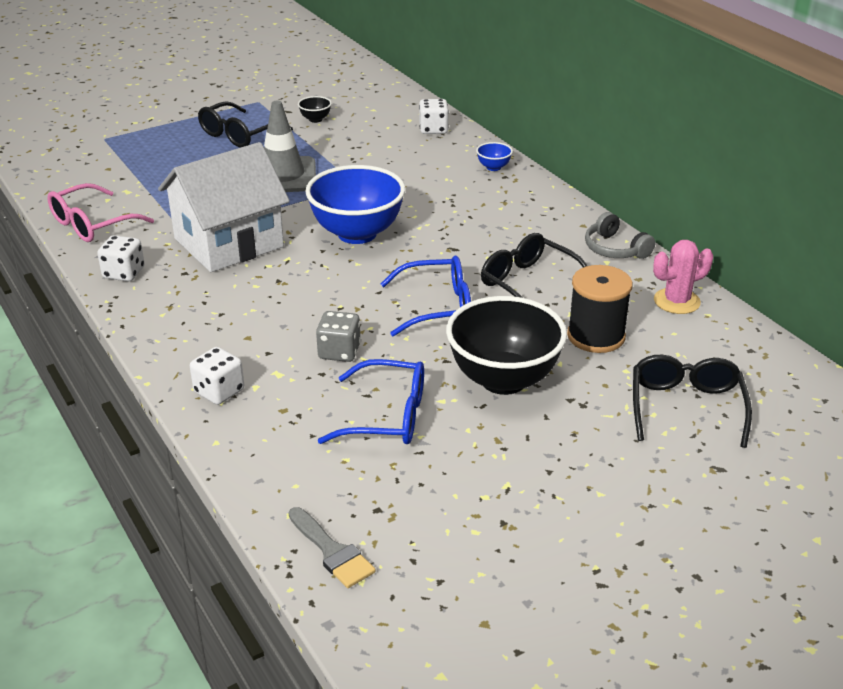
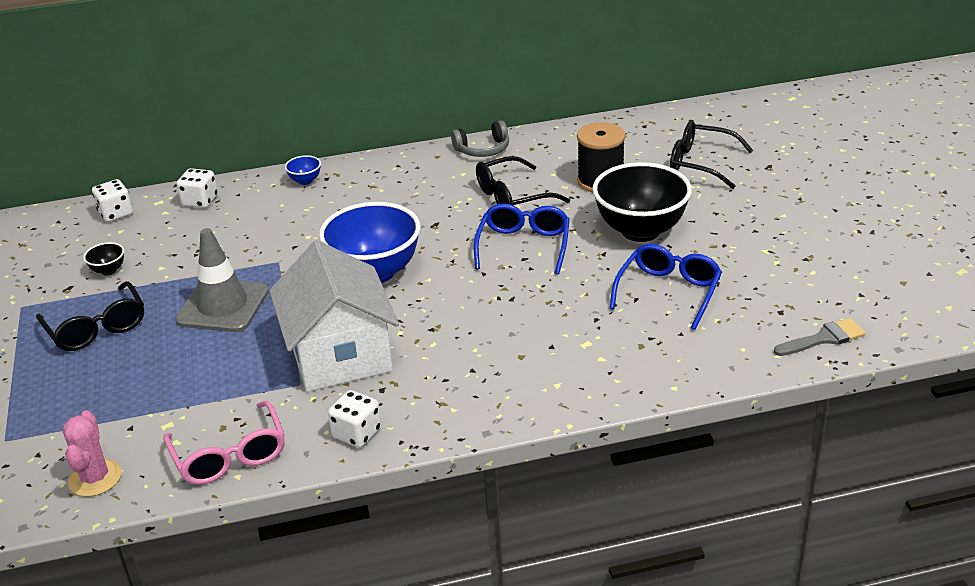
camera: 70 degrees left, 0 degrees up
white dice [190,347,244,405] -> white dice moved to [92,179,133,222]
grey dice [316,311,361,362] -> none
pink cactus [653,240,713,314] -> pink cactus moved to [62,410,121,497]

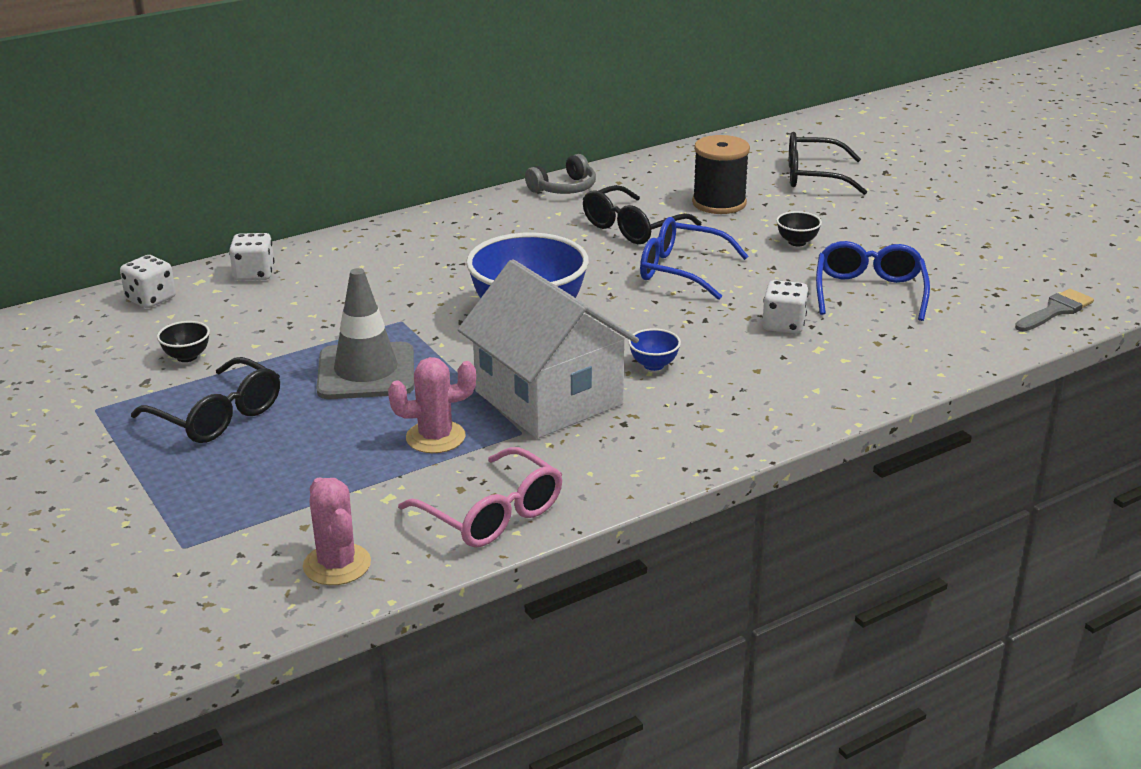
camera: 20 degrees left, 5 degrees down
blue bowl [285,155,321,185] -> blue bowl moved to [628,328,681,371]
white dice [328,390,381,448] -> white dice moved to [762,280,809,334]
blue glasses [474,203,570,274] -> blue glasses turned 60 degrees counterclockwise [640,217,749,300]
black bowl [592,162,692,242] -> black bowl [776,211,822,246], size x0.41
none -> pink cactus [388,357,476,453]

